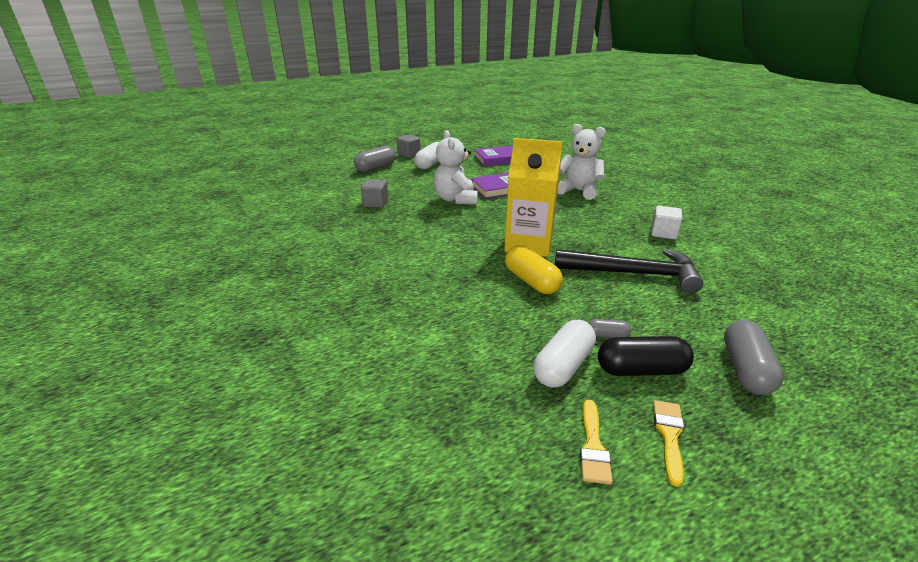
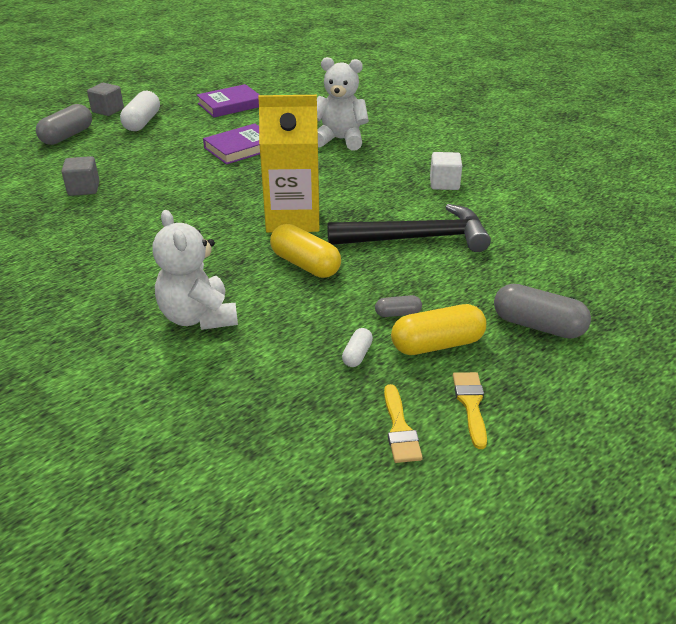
camera: 15 degrees left, 5 degrees up
white teddy bear [434,130,478,204] -> white teddy bear moved to [152,210,238,330]
white capsule [533,320,596,388] -> white capsule [342,328,373,367], size x0.51
black capsule [598,336,694,376] -> yellow capsule [391,304,486,355]
grey capsule [724,320,784,395] -> grey capsule turned 60 degrees counterclockwise [494,284,591,339]

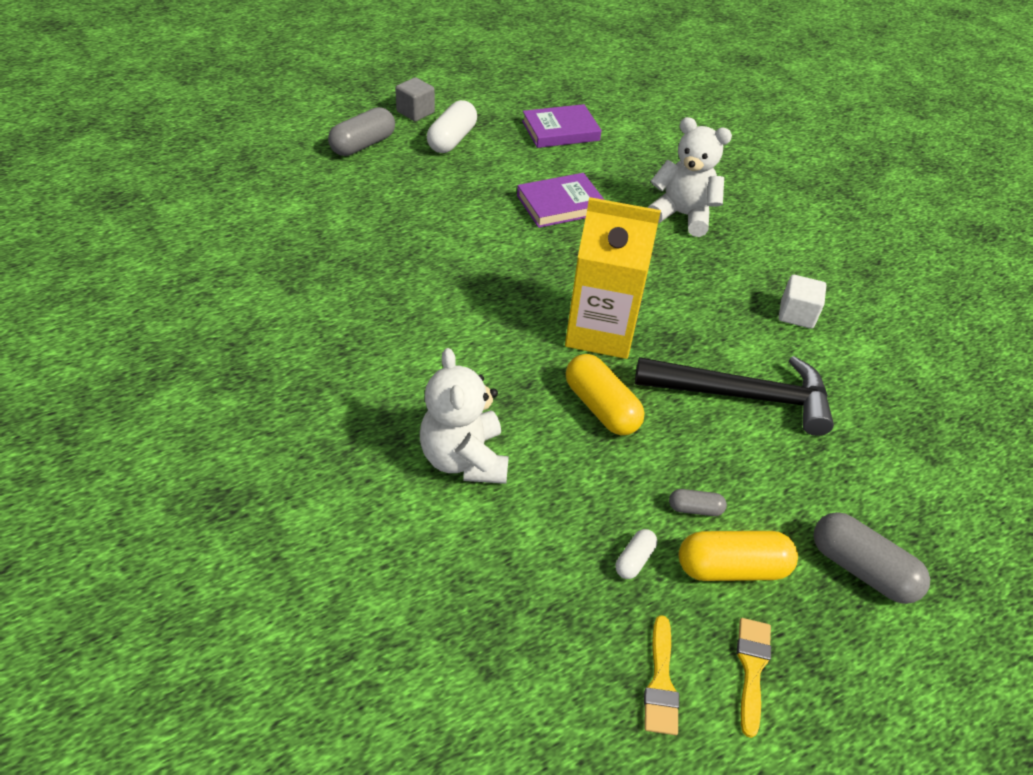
camera: 10 degrees right, 10 degrees up
grey cube [62,156,99,196] -> none

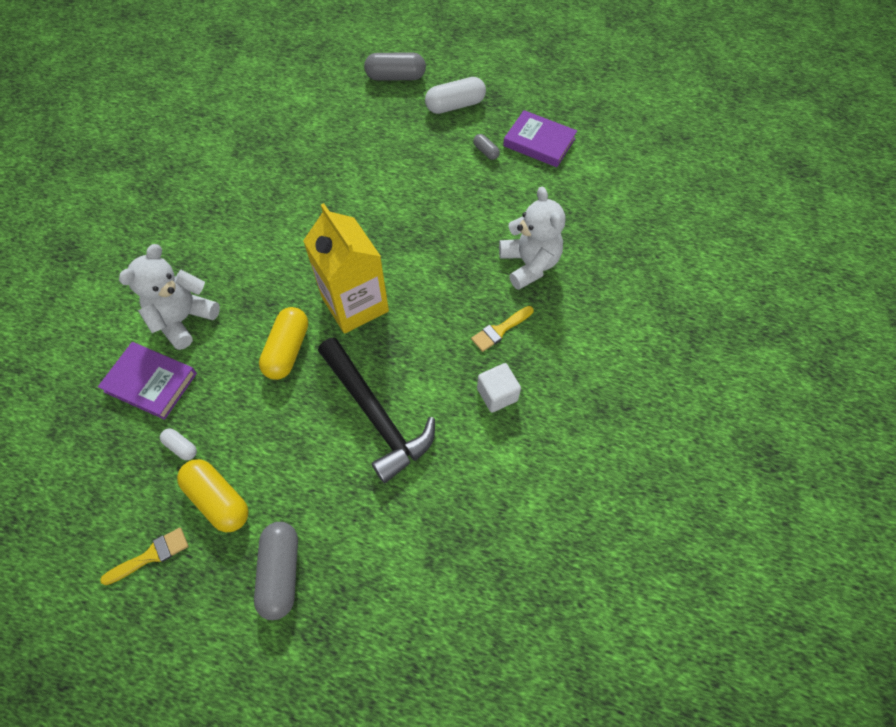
camera: 50 degrees right, 15 degrees up
grey cube [395,77,435,121] -> none
purple book [517,173,604,228] -> purple book moved to [98,342,197,420]
white capsule [615,529,657,579] -> white capsule turned 45 degrees clockwise [160,428,197,460]
yellow brush [644,615,679,735] -> yellow brush moved to [471,306,534,352]
grey capsule [669,489,727,516] -> grey capsule moved to [473,134,500,160]

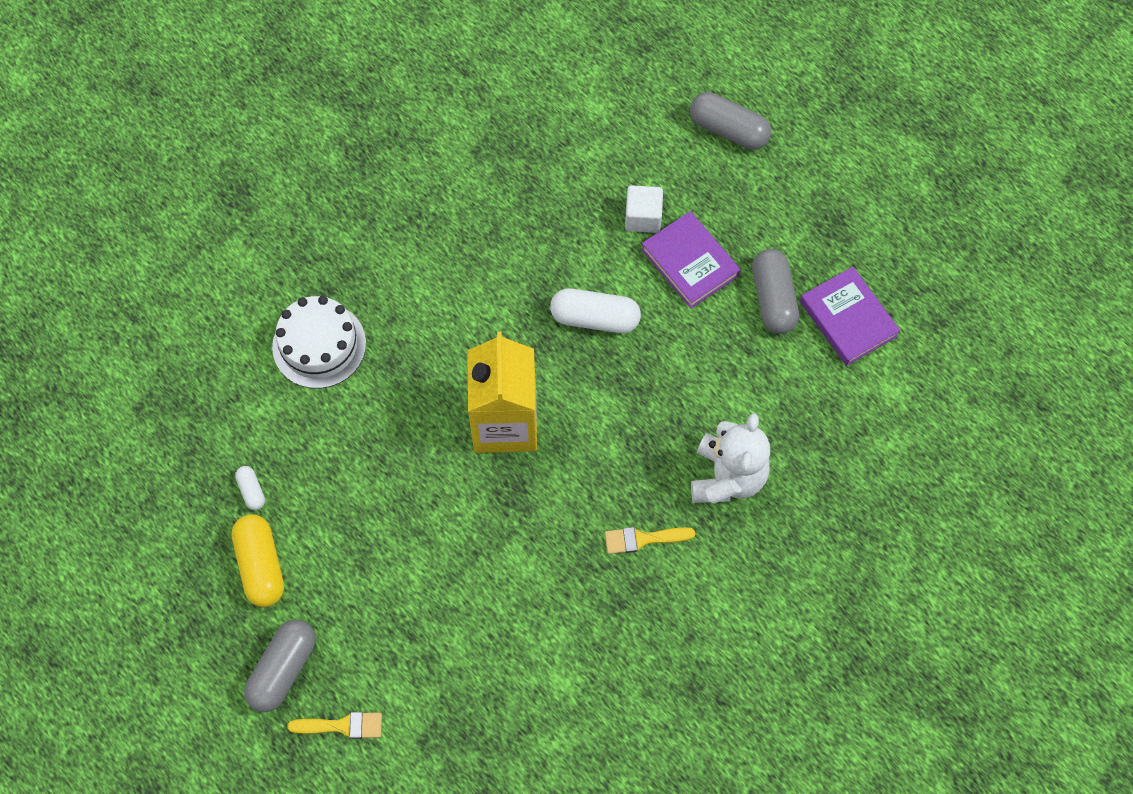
camera: 30 degrees right, 5 degrees up
purple book [98,342,197,420] -> purple book moved to [641,211,741,309]
yellow brush [100,528,188,585] -> yellow brush moved to [287,712,382,739]
white teddy bear [119,244,220,350] -> white cake [272,296,366,389]
yellow capsule [259,307,308,380] -> none
black hammer [318,337,435,483] -> none
white capsule [425,77,486,114] -> white capsule moved to [550,288,641,333]
grey capsule [473,134,500,160] -> grey capsule [752,249,799,334], size x1.96
white cube [477,363,521,413] -> white cube moved to [625,185,663,233]

